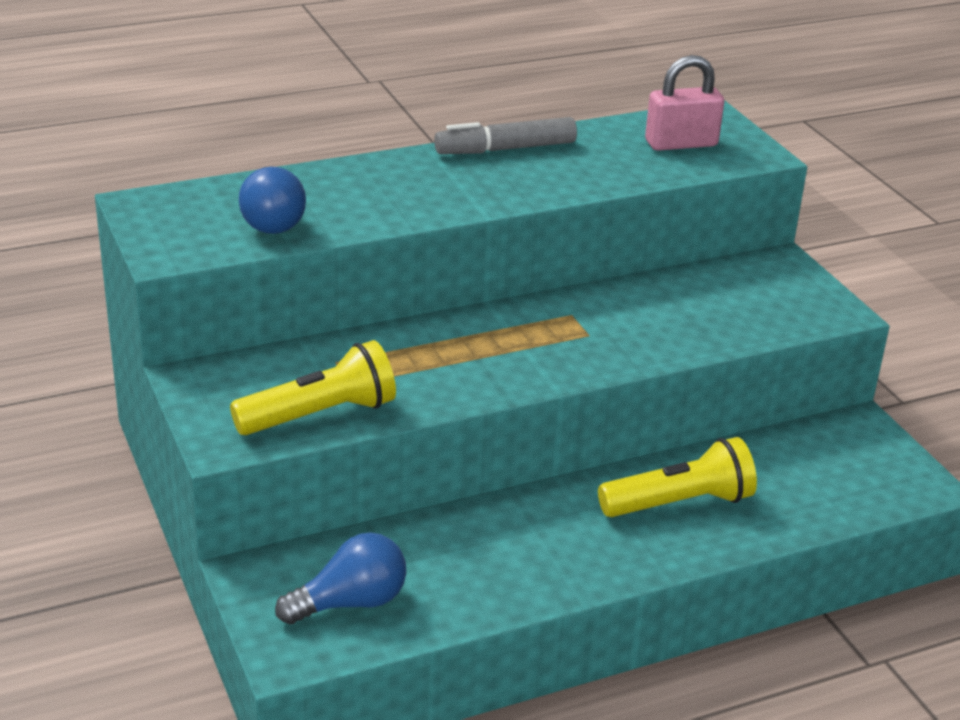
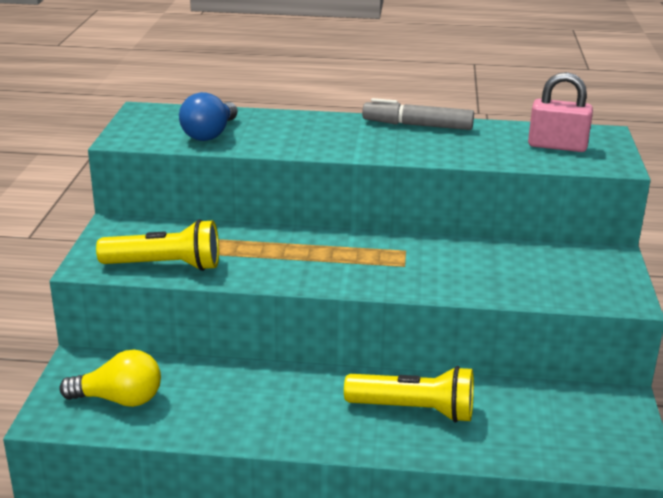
camera: 30 degrees right, 5 degrees down
blue light bulb [275,532,406,624] -> yellow light bulb [59,350,161,407]

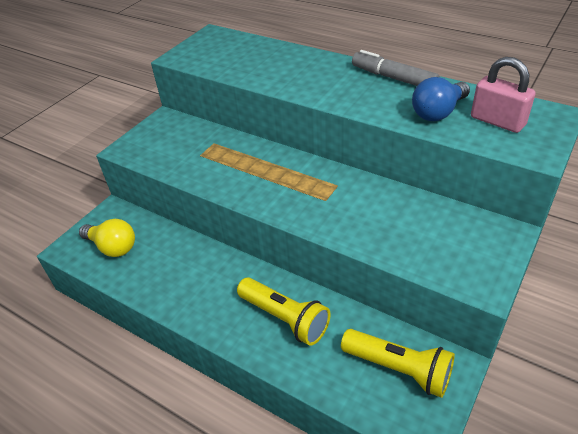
camera: 30 degrees right, 15 degrees up
yellow flashlight [96,219,219,271] -> yellow flashlight moved to [341,329,455,398]
blue light bulb [179,92,238,141] -> blue light bulb moved to [412,77,470,121]

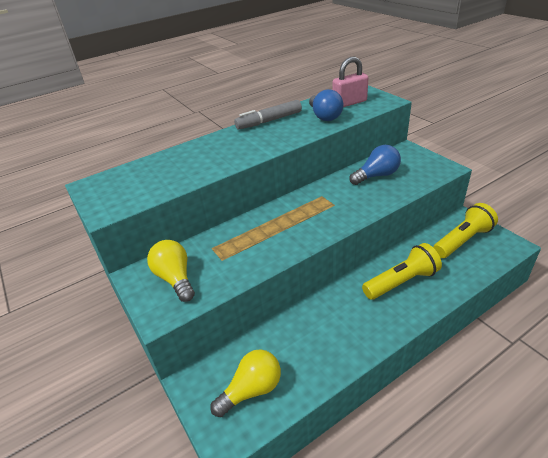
camera: 65 degrees left, 5 degrees down
none -> yellow light bulb [147,240,195,302]
none -> blue light bulb [349,145,401,185]

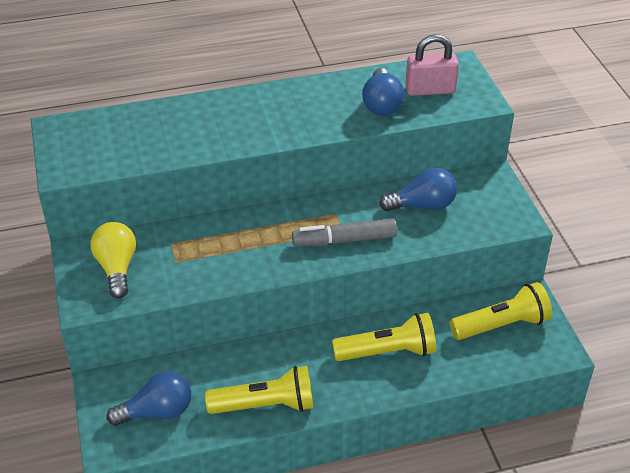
camera: 15 degrees right, 5 degrees up
yellow light bulb [210,349,281,417] -> blue light bulb [107,371,191,426]
grey marker [234,100,302,129] -> grey marker moved to [292,218,397,246]
none -> yellow flashlight [205,366,314,414]

